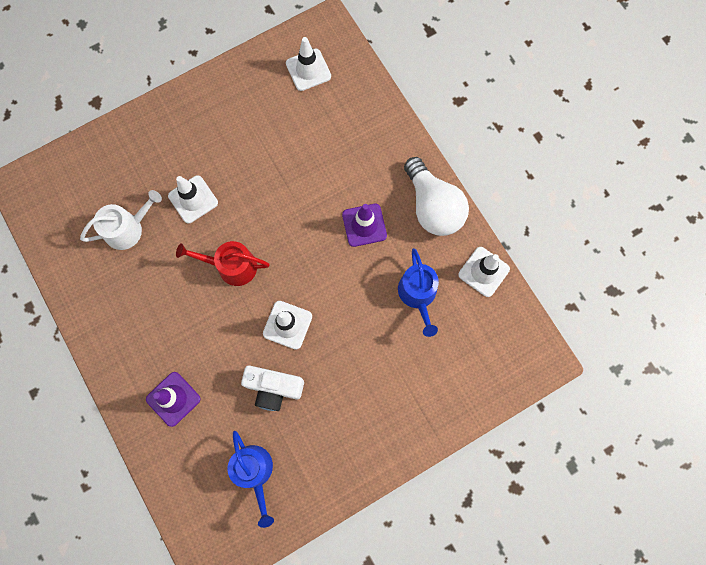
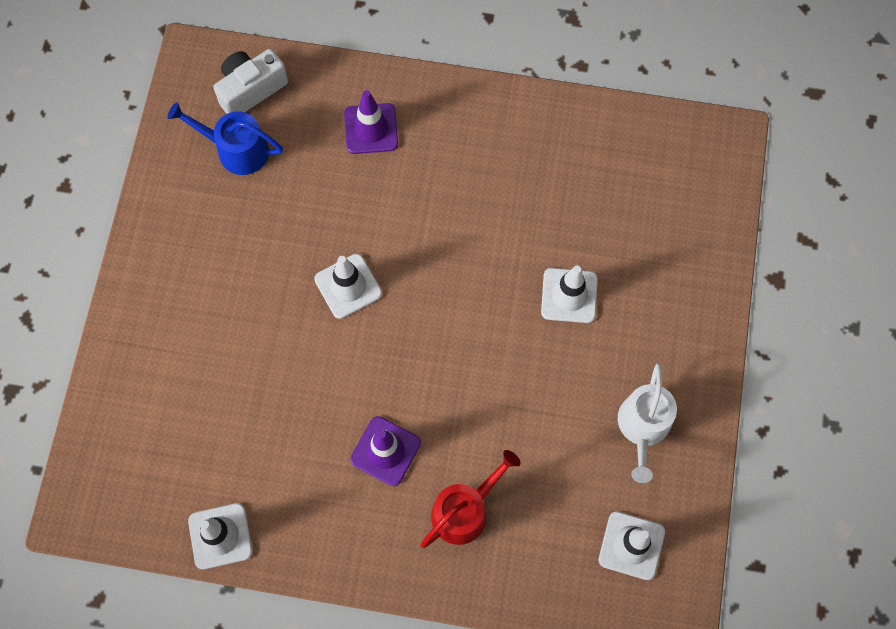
camera: 130 degrees right, 5 degrees down
white watering can [80,190,162,250] -> white watering can moved to [618,363,677,483]
red watering can [176,241,270,286] -> red watering can moved to [420,450,520,548]
white camera [241,365,304,411] -> white camera moved to [213,49,288,114]
blue watering can [398,248,439,337] -> none
white light bulb [404,157,469,236] -> none

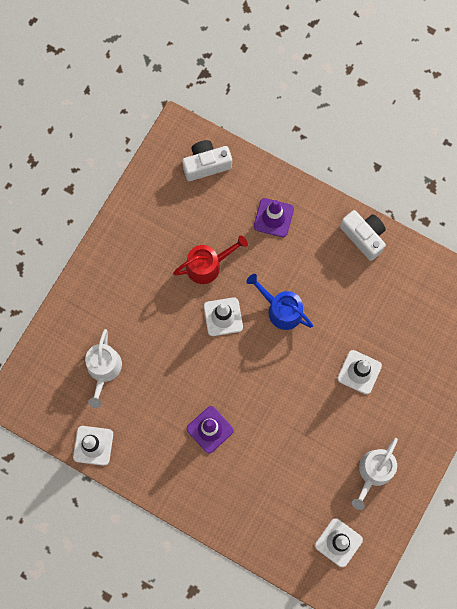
camera: 20 degrees right, 5 degrees up
blue watering can [167,102,283,175] -> blue watering can moved to [246,274,313,330]
red watering can [420,450,520,548] -> red watering can moved to [173,235,248,284]
none -> white watering can [85,329,122,408]
none -> white camera [340,210,386,261]

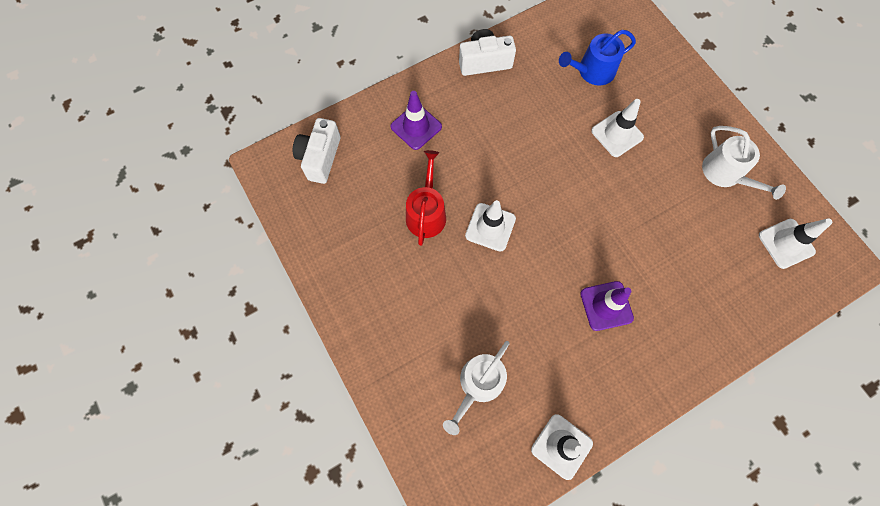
camera: 60 degrees left, 5 degrees down
white watering can [85,329,122,408] -> white watering can turned 90 degrees clockwise [443,341,509,435]
blue watering can [246,274,313,330] -> blue watering can moved to [559,30,636,86]

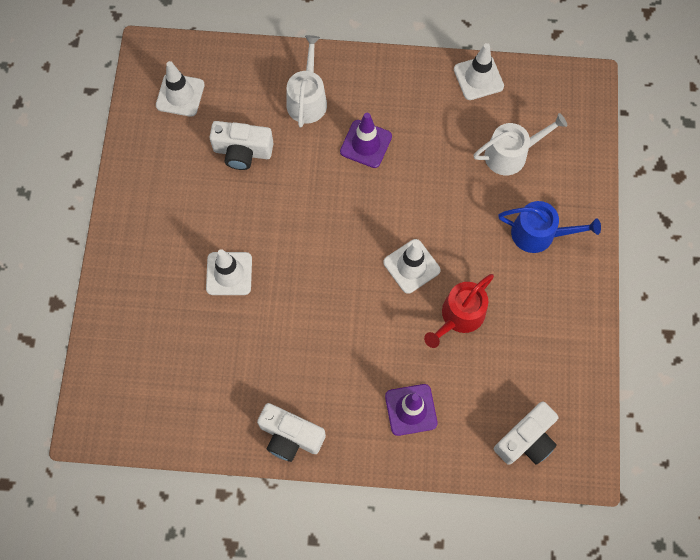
camera: 145 degrees left, 0 degrees up
blue watering can [559,30,636,86] -> blue watering can moved to [498,201,601,253]
white watering can [702,126,786,200] -> white watering can moved to [286,35,327,127]
none -> white camera [209,121,274,170]

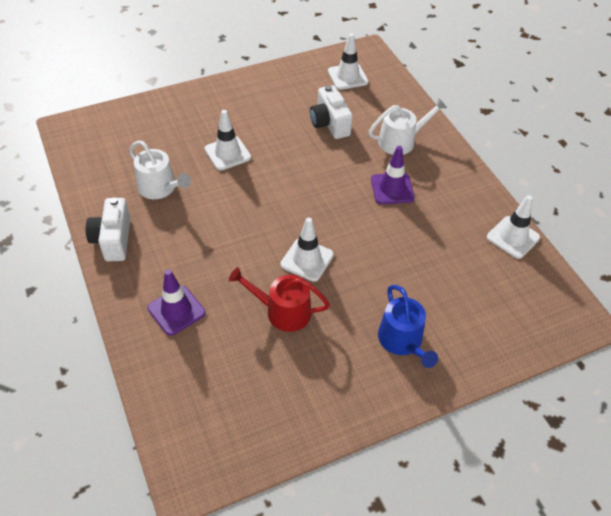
camera: 60 degrees right, 20 degrees down
white watering can [474,113,567,175] -> white watering can moved to [129,141,191,199]
white camera [494,401,558,465] -> none

